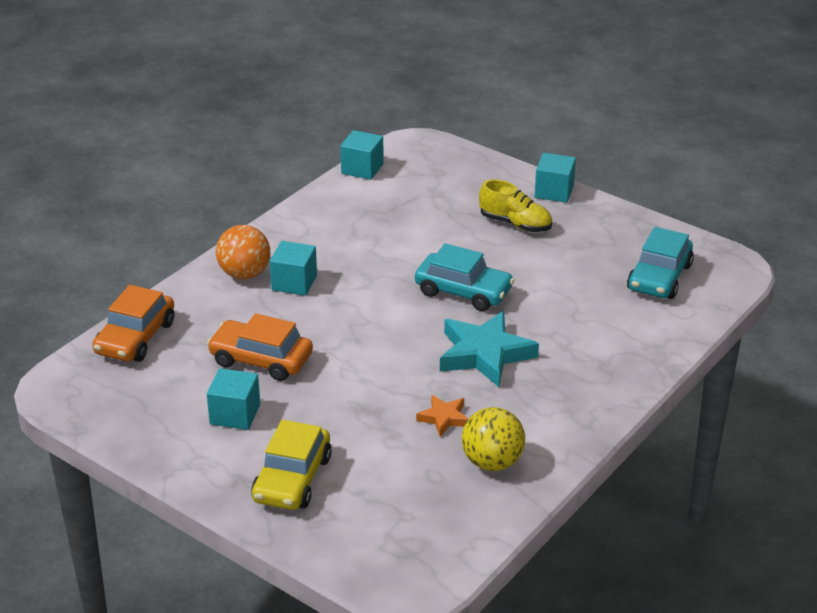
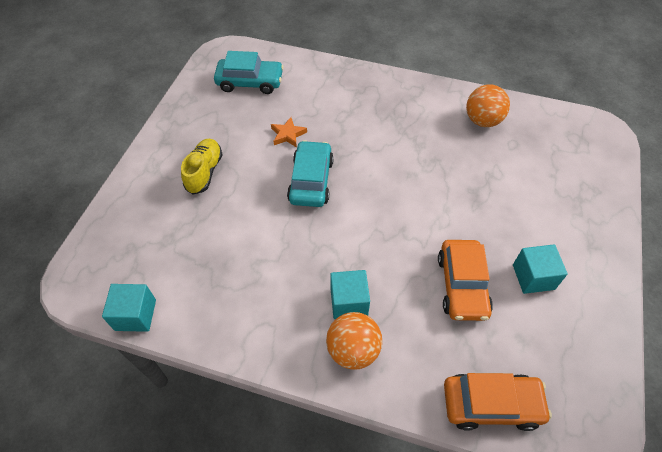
camera: 110 degrees left, 20 degrees up
yellow car [251,420,332,510] -> none
orange star [416,395,468,436] -> orange star moved to [271,117,307,148]
turquoise star [440,311,539,387] -> none
yellow ball [462,407,525,471] -> orange ball [466,84,510,127]
turquoise cube [535,153,576,203] -> none

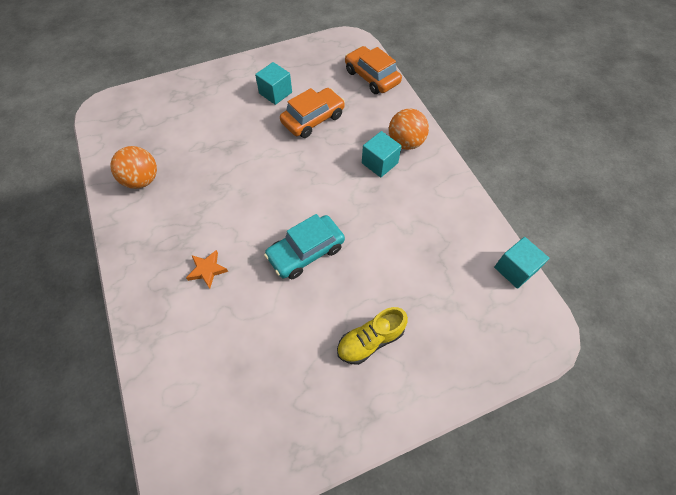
camera: 130 degrees left, 5 degrees up
turquoise car [214,51,284,94] -> none
orange star [271,117,307,148] -> orange star moved to [186,250,228,289]

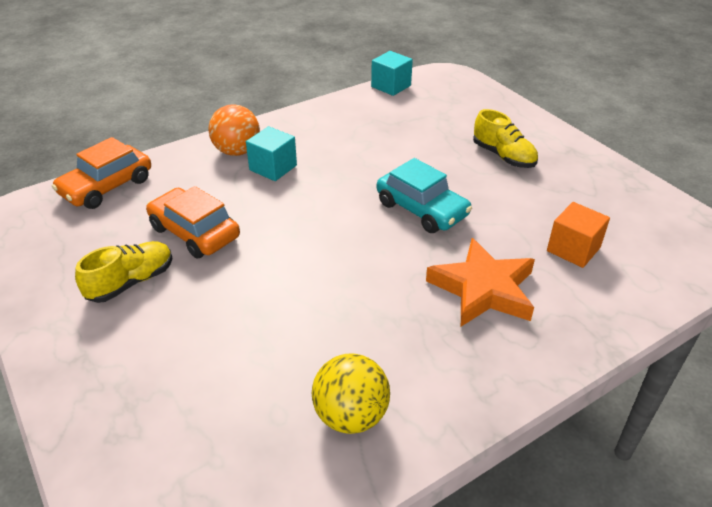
camera: 100 degrees left, 20 degrees down
orange ball [110,146,157,189] -> yellow ball [312,353,390,434]
orange star [186,250,228,289] -> orange star [426,238,535,327], size x1.97
turquoise cube [255,62,292,105] -> yellow shoe [75,241,173,303]
none -> orange cube [547,202,610,268]

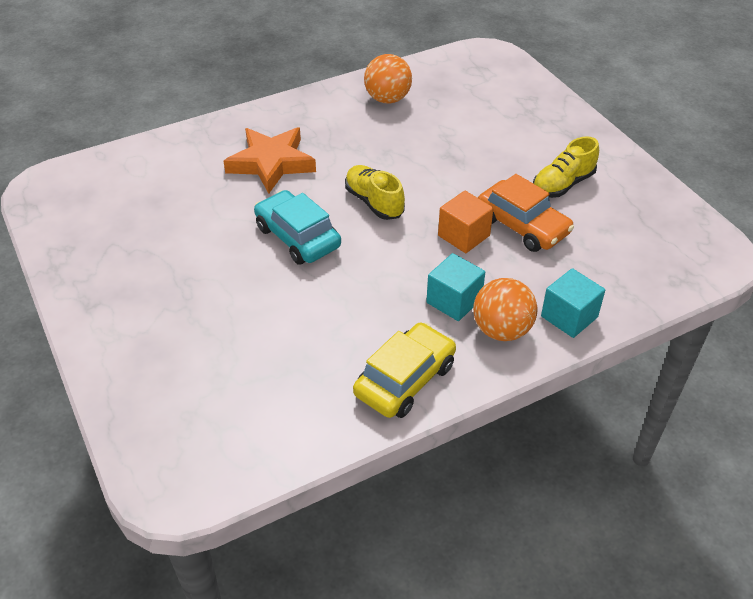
camera: 175 degrees left, 5 degrees up
orange car [52,137,151,209] -> none
yellow ball [312,353,390,434] -> orange ball [364,54,412,103]
turquoise cube [371,51,413,96] -> turquoise cube moved to [541,268,605,338]
yellow shoe [473,109,538,168] -> yellow shoe moved to [345,165,405,220]
orange cube [547,202,610,268] -> orange cube moved to [438,191,494,253]
none -> yellow car [353,322,456,418]

